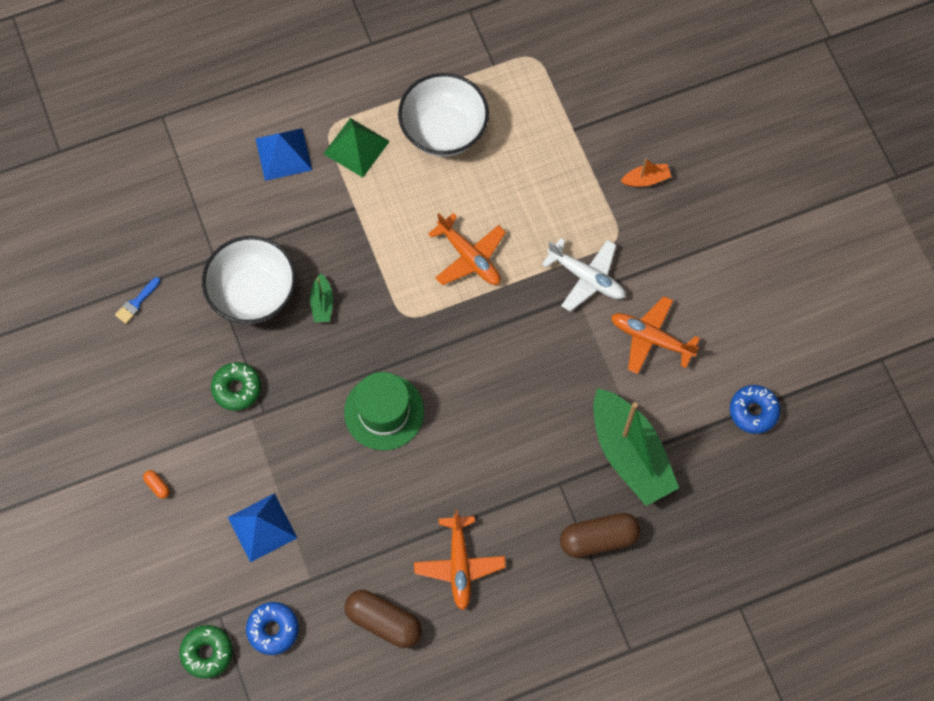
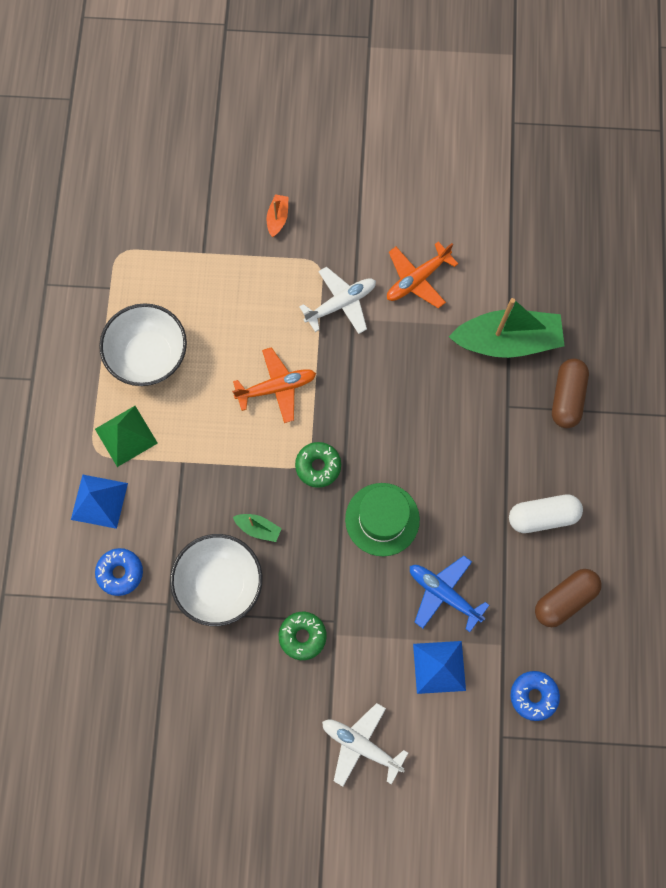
camera: 65 degrees left, 5 degrees up
blue brush [115,277,160,324] -> none
orange capsule [143,470,170,499] -> white plane [322,703,408,787]
green donut [179,625,233,679] -> green donut moved to [295,442,341,488]
orange plane [414,509,506,610] -> white capsule [509,494,583,533]
blue donut [730,385,780,434] -> blue donut moved to [95,548,143,596]
none -> blue plane [410,556,489,632]

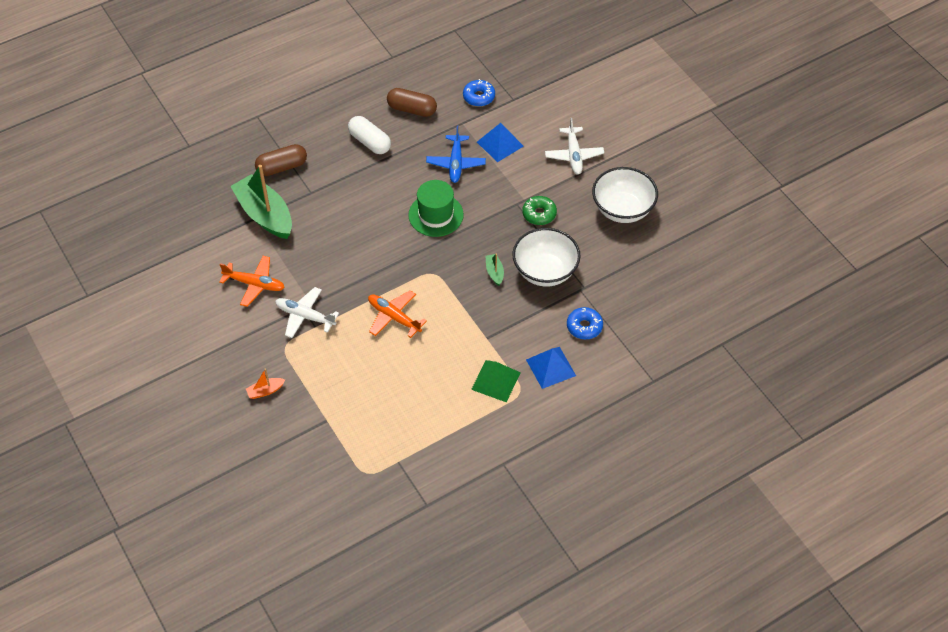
camera: 125 degrees left, 20 degrees down
white bowl [99,303,187,386] -> white bowl moved to [592,167,658,223]
green donut [295,442,341,488] -> none

